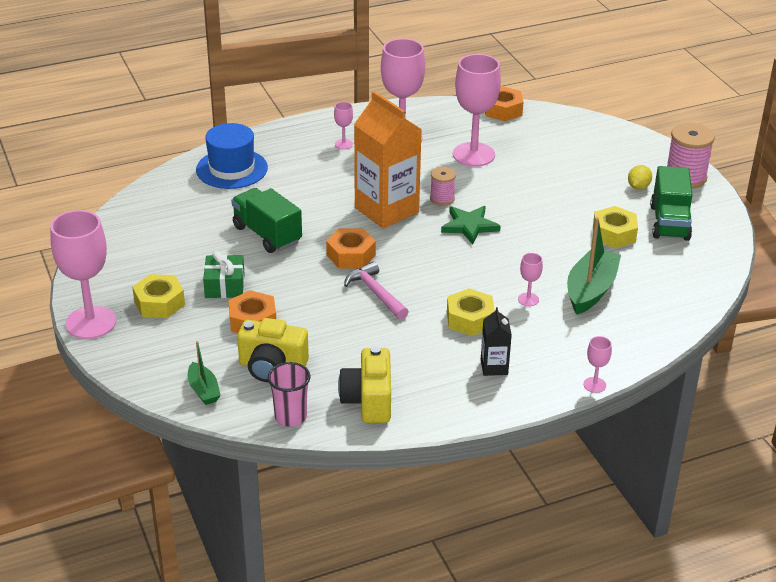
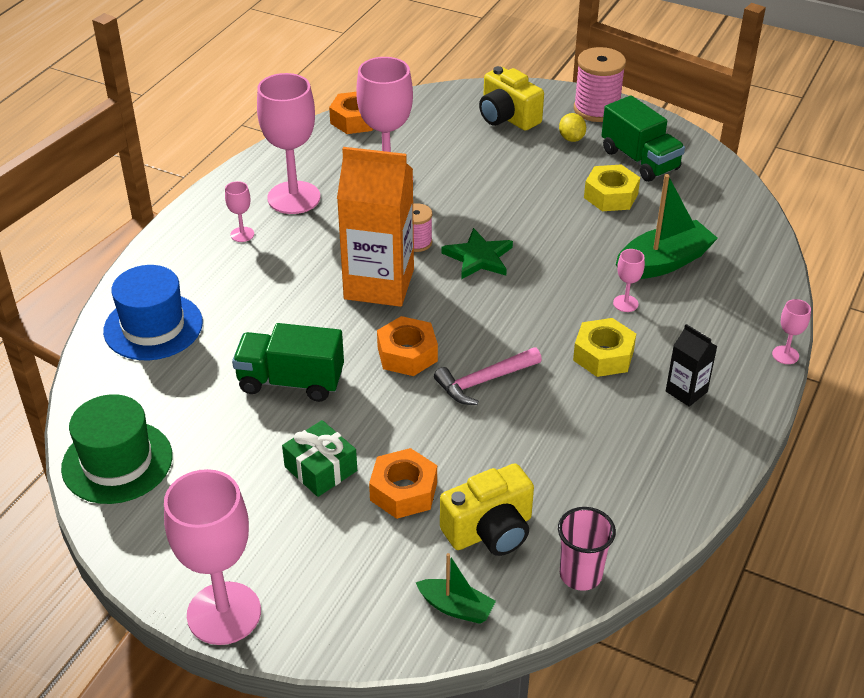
camera: 40 degrees left, 5 degrees up
yellow nut [132,274,185,318] -> none
yellow camera [338,346,391,423] -> yellow camera moved to [479,66,544,131]
pink hammer [344,261,409,320] -> pink hammer turned 45 degrees counterclockwise [434,347,542,405]
green boat [567,217,621,315] -> green boat turned 75 degrees clockwise [616,174,718,279]
none -> green hat [61,394,173,504]

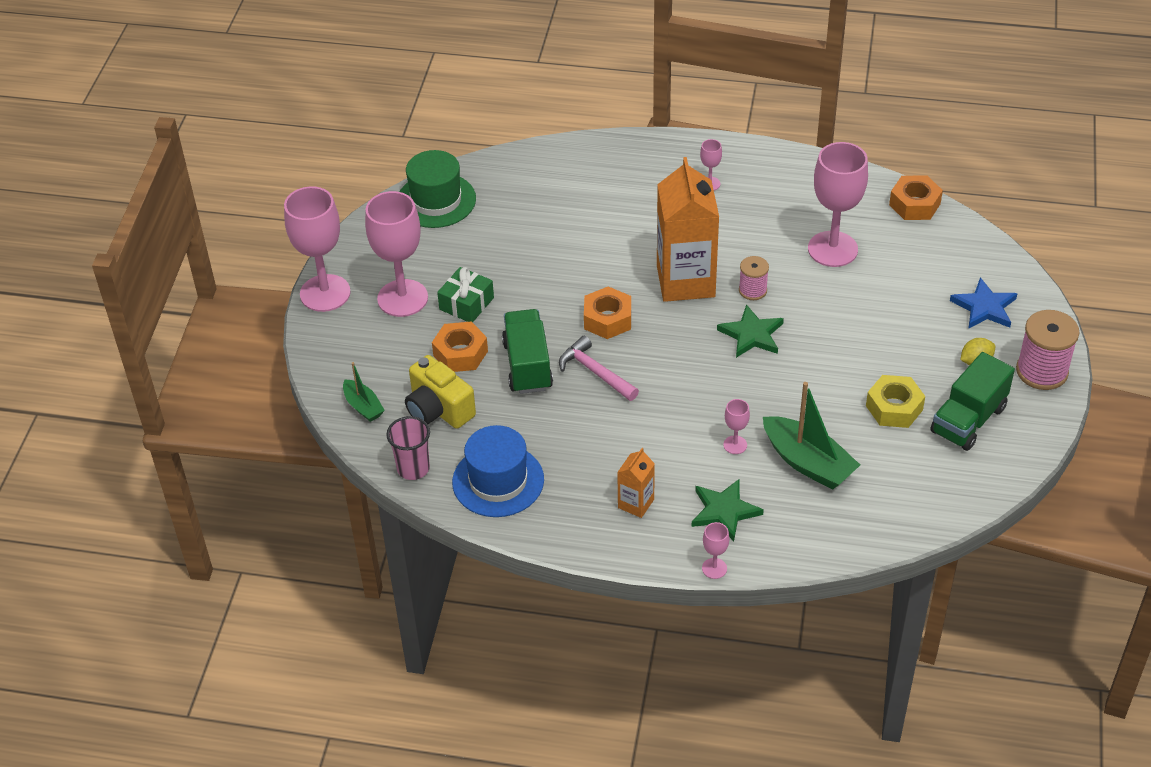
camera: 75 degrees right, 5 degrees up
blue hat [103,265,203,360] -> blue hat moved to [452,425,544,517]
green truck [232,323,344,402] -> green truck moved to [502,309,553,394]
pink goblet [257,73,320,214] -> pink goblet moved to [365,191,428,317]
green boat [416,553,496,624] -> green boat turned 45 degrees counterclockwise [343,362,385,422]
yellow camera [479,66,544,131] -> blue star [950,277,1017,329]
yellow nut [573,318,636,377] -> none
black carton [666,324,717,407] -> orange carton [617,448,655,518]
none -> green star [691,479,764,542]

